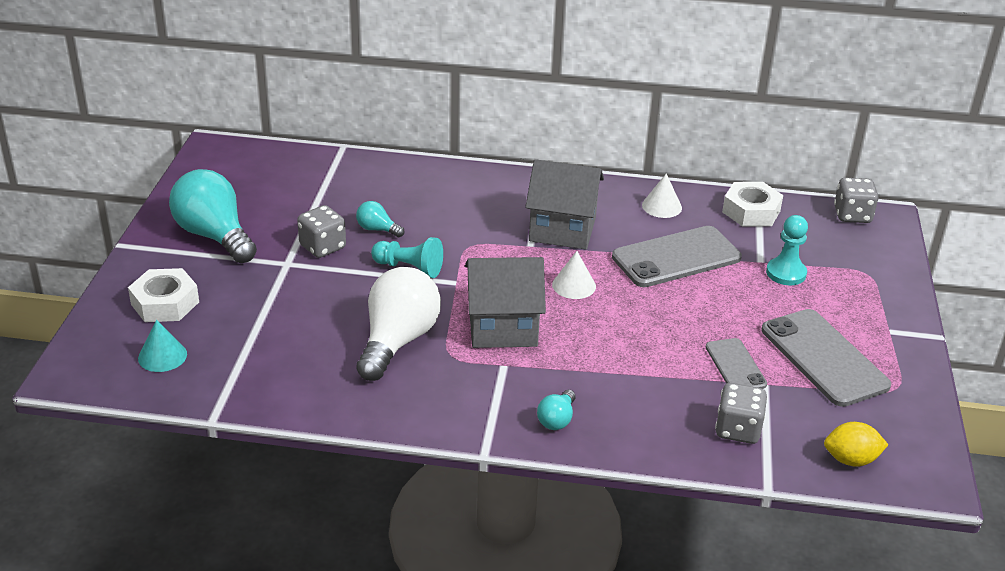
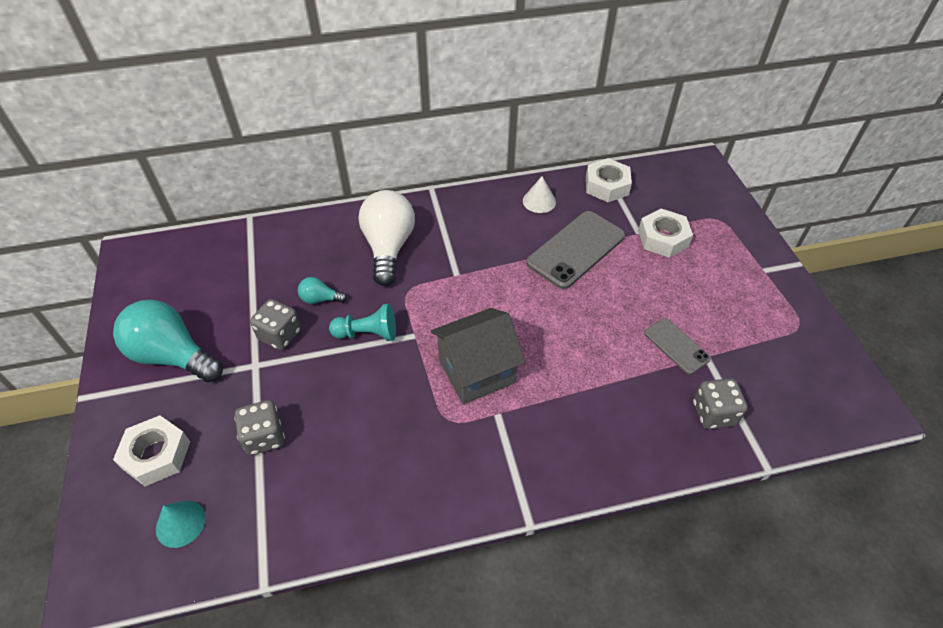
camera: 20 degrees left, 15 degrees up
white light bulb [356,267,441,381] -> white light bulb moved to [358,190,415,286]
grey house [525,159,604,250] -> none
turquoise light bulb [537,390,575,430] -> none
white cone [552,251,596,299] -> none
grey phone [761,309,891,407] -> none
turquoise pawn [766,215,808,285] -> white nut [638,209,693,258]
yellow lemon [824,422,888,467] -> none
grey dice [834,178,879,223] -> grey dice moved to [234,400,285,455]

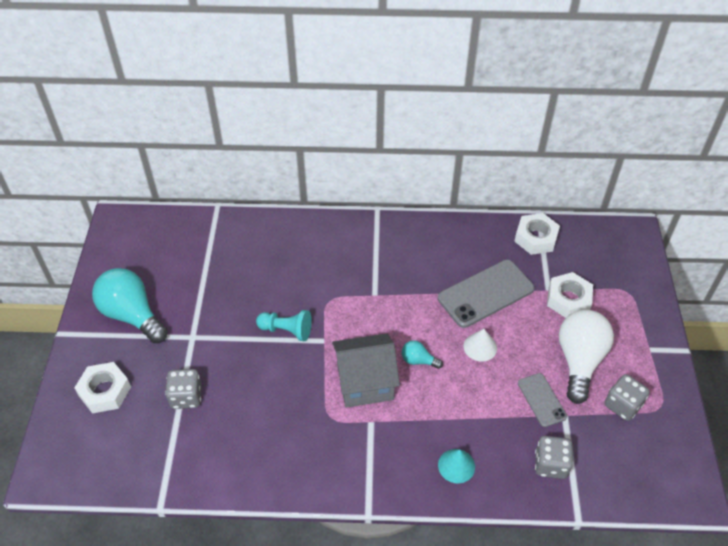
camera: 15 degrees right, 0 degrees up
turquoise cone [156,501,206,548] -> turquoise cone moved to [438,449,475,483]
grey dice [250,299,301,350] -> grey dice moved to [604,374,650,421]
turquoise light bulb [298,277,347,304] -> turquoise light bulb moved to [402,340,443,369]
white light bulb [358,190,415,286] -> white light bulb moved to [559,310,614,404]
white cone [523,176,556,213] -> white cone moved to [464,329,497,362]

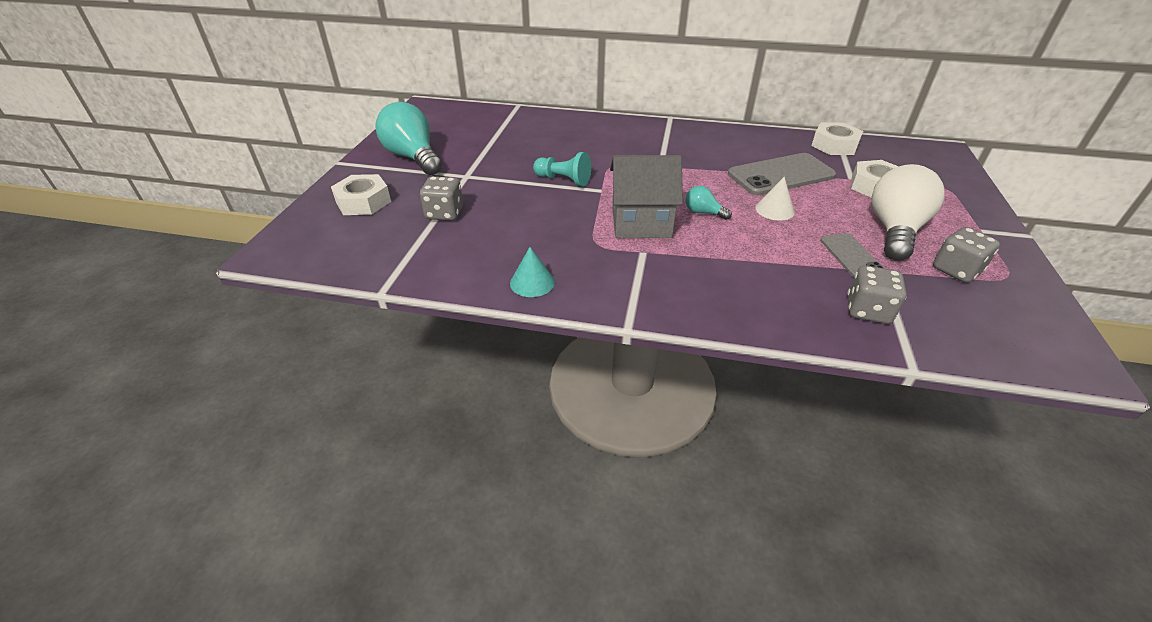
camera: 10 degrees right, 10 degrees down
turquoise cone [438,449,475,483] -> turquoise cone moved to [510,247,555,297]

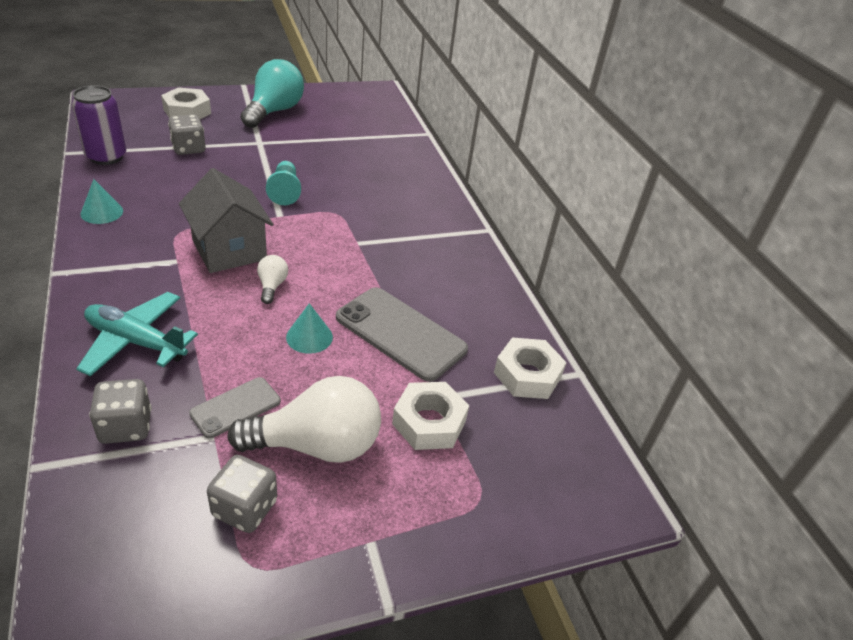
camera: 55 degrees right, 0 degrees up
turquoise light bulb [685,186,732,220] -> white light bulb [257,255,288,304]
white cone [755,177,795,220] -> turquoise cone [286,303,333,354]
none -> purple can [72,85,126,165]
none -> turquoise plane [76,292,198,376]

